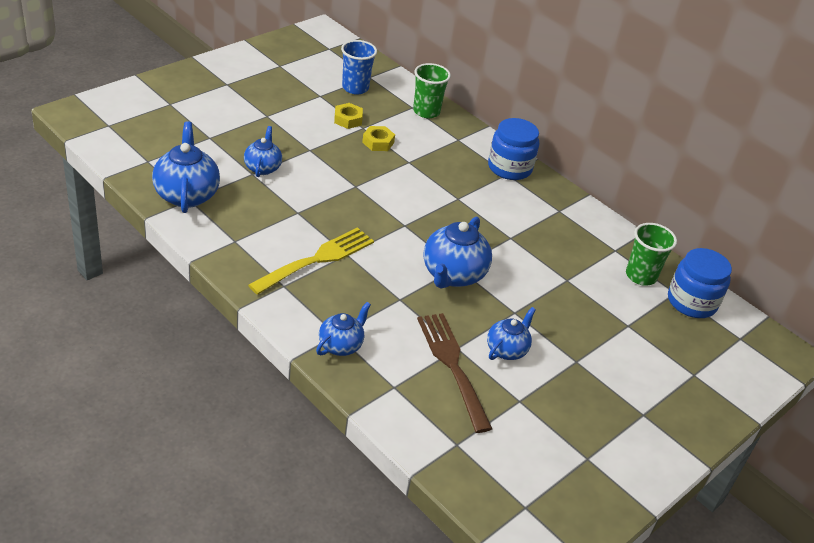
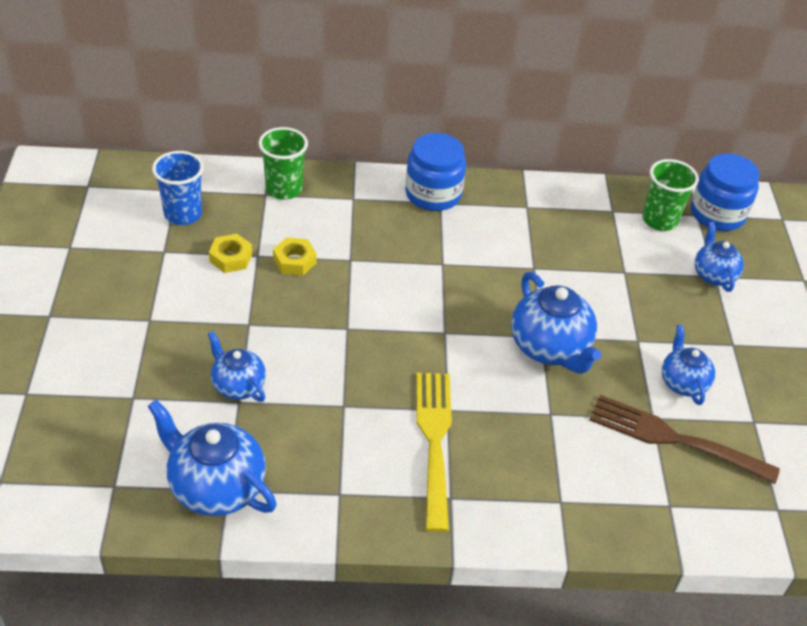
camera: 45 degrees left, 5 degrees up
blue teapot [316,302,371,356] -> blue teapot moved to [695,222,744,292]

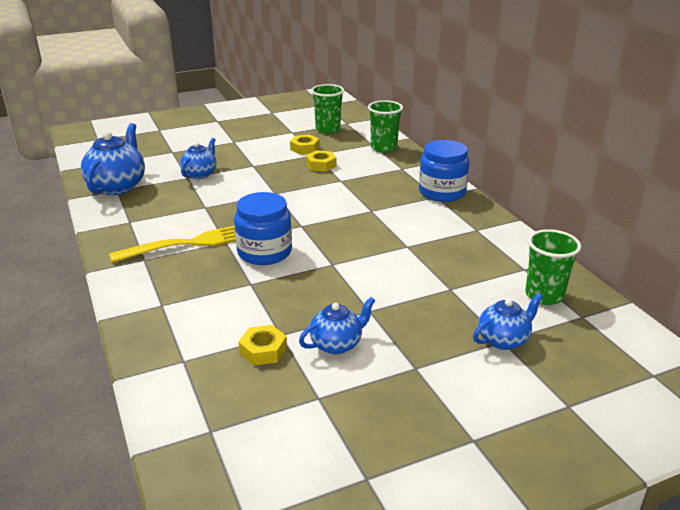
camera: 70 degrees right, 15 degrees down
blue cup [152,151,204,225] -> green cup [311,84,344,133]
blue teapot [511,272,601,374] -> none
brown fork [589,395,780,484] -> yellow nut [239,325,287,366]
blue jar [691,153,759,231] -> blue jar moved to [234,192,292,265]

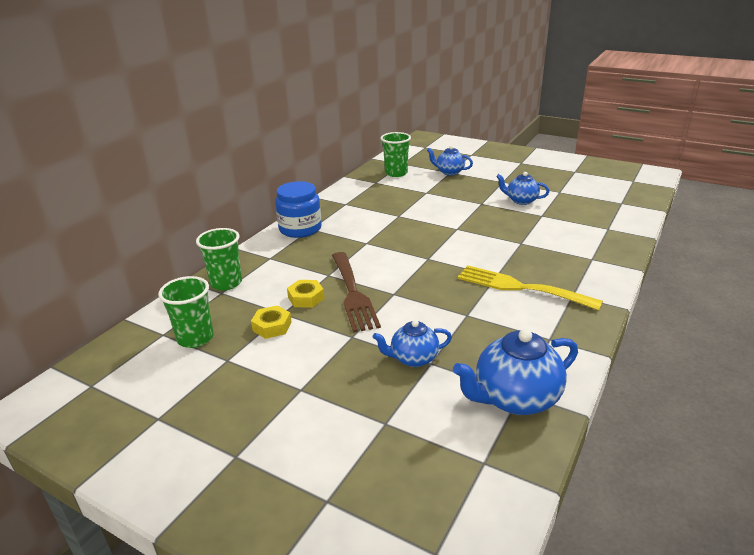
camera: 125 degrees left, 0 degrees up
blue jar [234,192,292,265] -> none
yellow nut [239,325,287,366] -> none
none -> brown fork [332,252,381,333]

